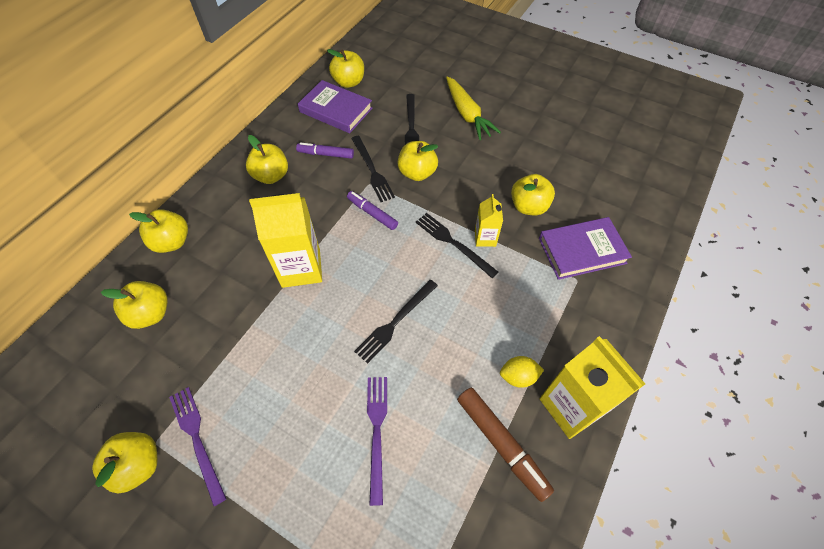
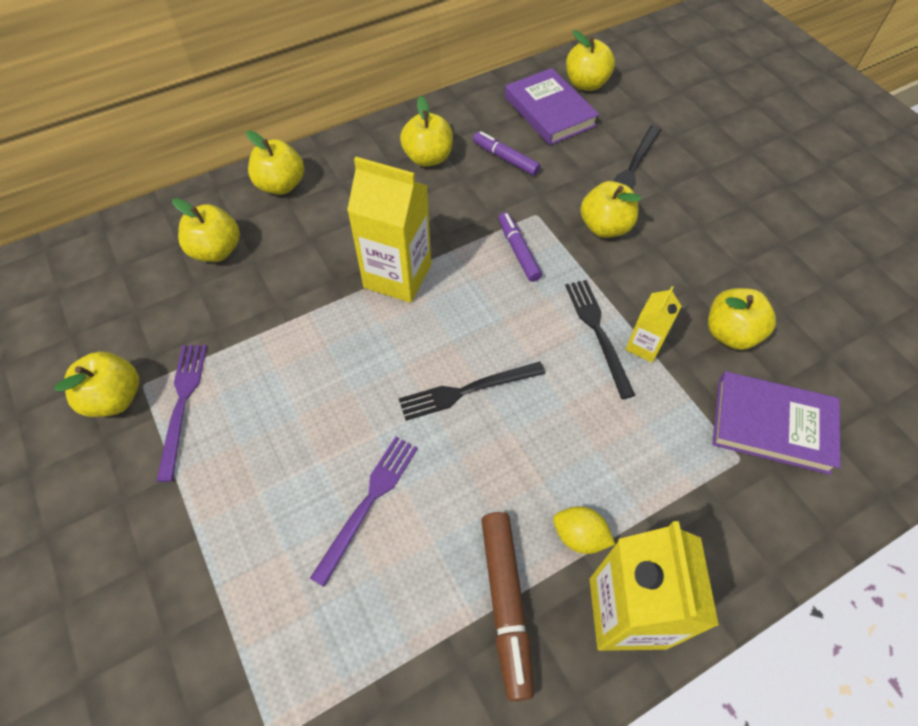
camera: 30 degrees right, 0 degrees up
black fork [351,136,395,202] -> none
yellow carrot [446,76,501,140] -> none

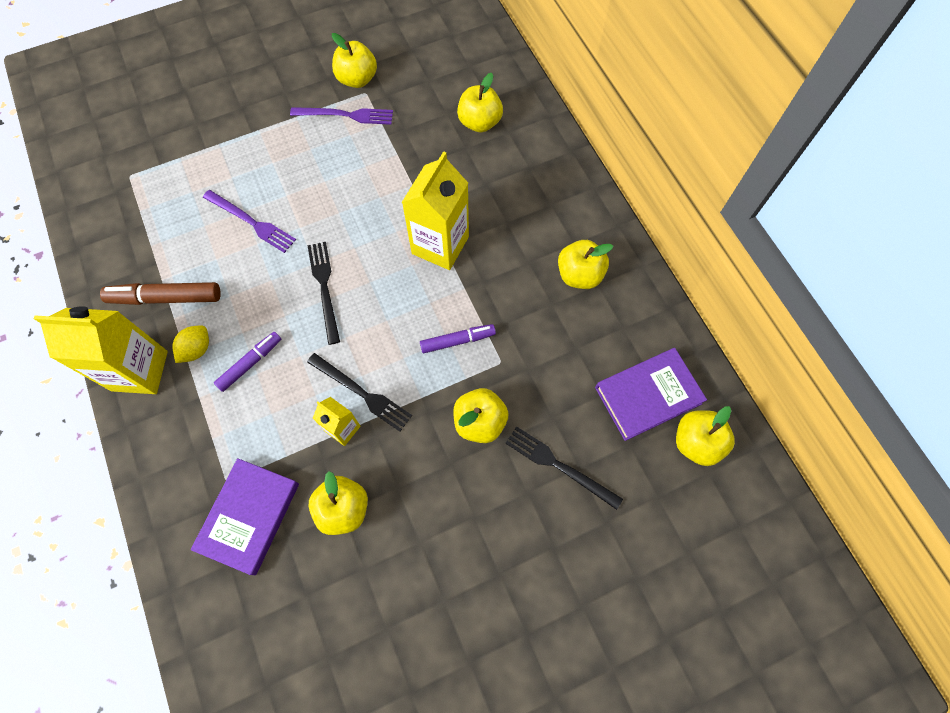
camera: 95 degrees right, 10 degrees up
yellow apple [246,130,304,195] -> none
purple marker [473,131,541,176] -> purple marker moved to [214,332,281,392]
black fork [565,280,635,399] -> black fork turned 45 degrees clockwise [307,353,412,432]

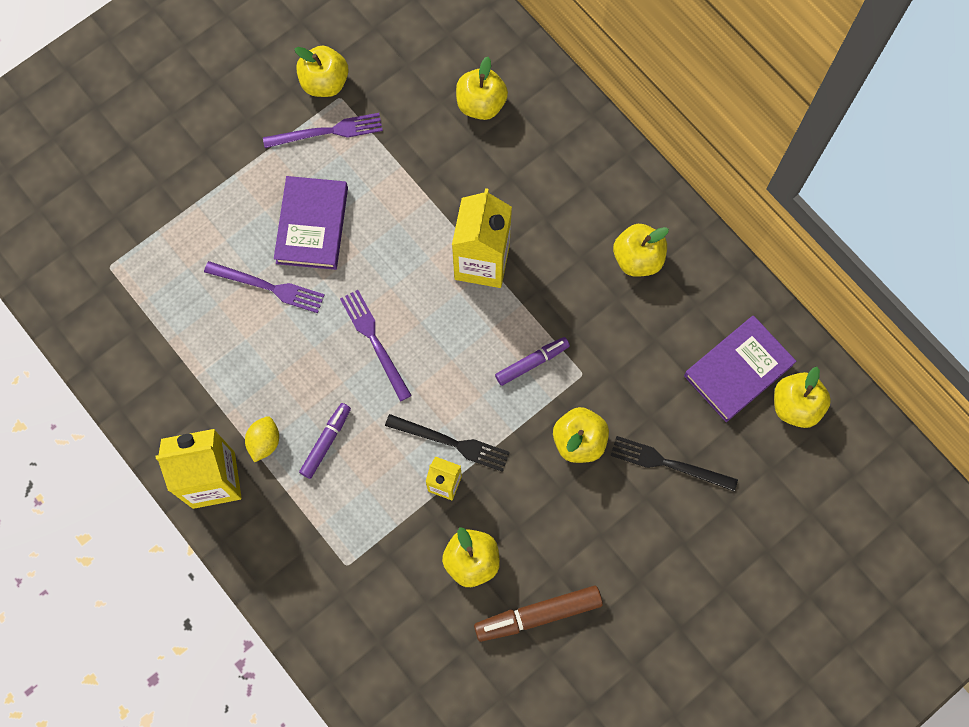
camera: 15 degrees left, 5 degrees up
brown marker [100,282,221,305] -> brown marker moved to [474,586,603,642]
purple book [191,458,299,575] -> purple book moved to [274,176,348,270]
black fork [307,242,340,345] -> purple fork [340,290,412,402]

